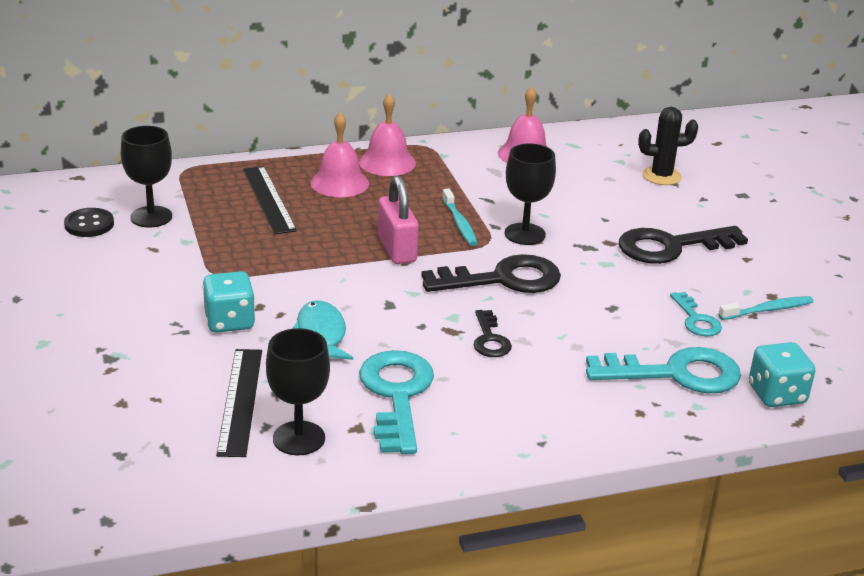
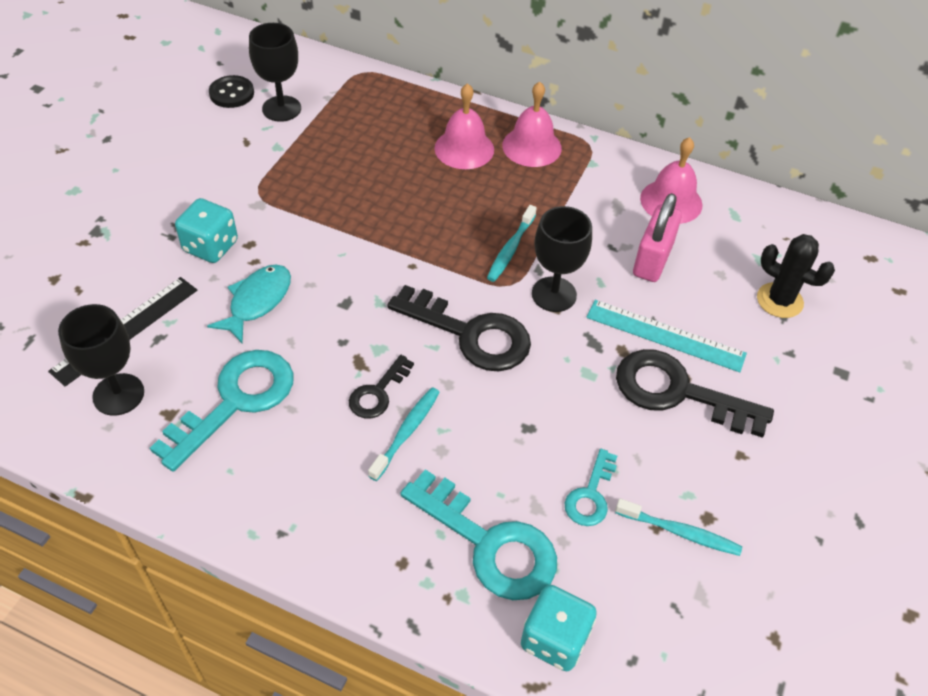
camera: 40 degrees right, 20 degrees up
black ruler [243,166,297,234] -> none
pink padlock [378,176,419,264] -> pink padlock moved to [633,193,682,282]
none -> turquoise toothbrush [368,388,440,481]
none -> turquoise ruler [586,300,747,372]

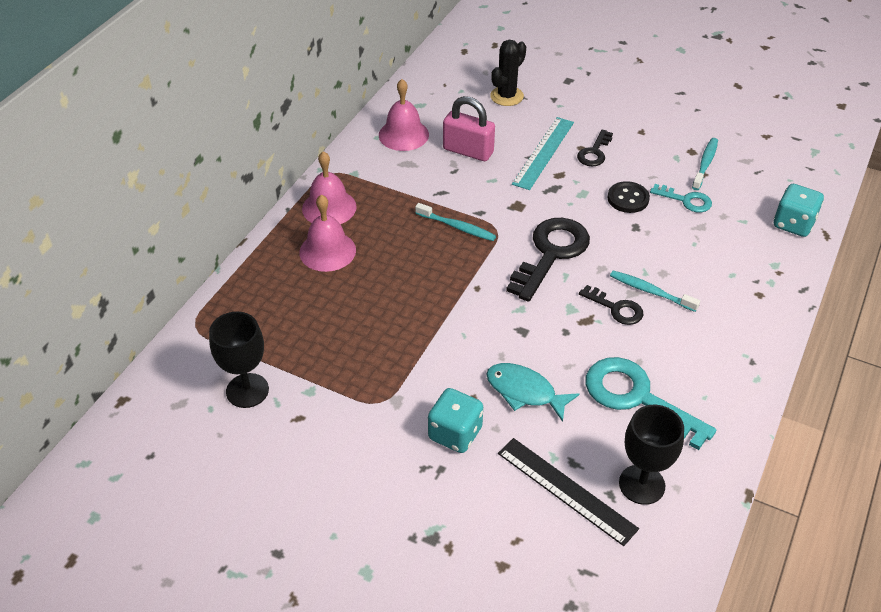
camera: 85 degrees left, 5 degrees down
black button [209,75,254,108] -> black button moved to [608,181,650,213]
turquoise key [401,470,557,600] -> none
black goblet [532,206,592,312] -> none
black key [616,349,774,438] -> black key [577,129,613,166], size x0.53

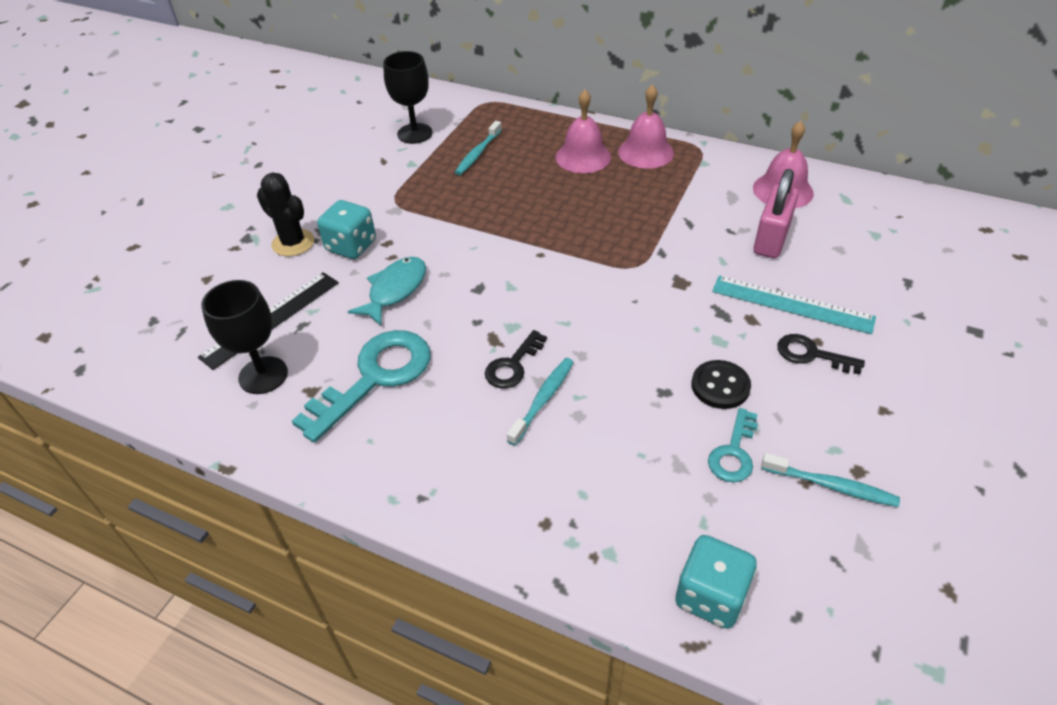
camera: 90 degrees right, 0 degrees up
turquoise toothbrush [415,203,496,241] -> turquoise toothbrush moved to [455,121,502,175]
black cactus [490,40,526,106] -> black cactus moved to [257,173,314,256]
black key [506,218,590,302] -> none

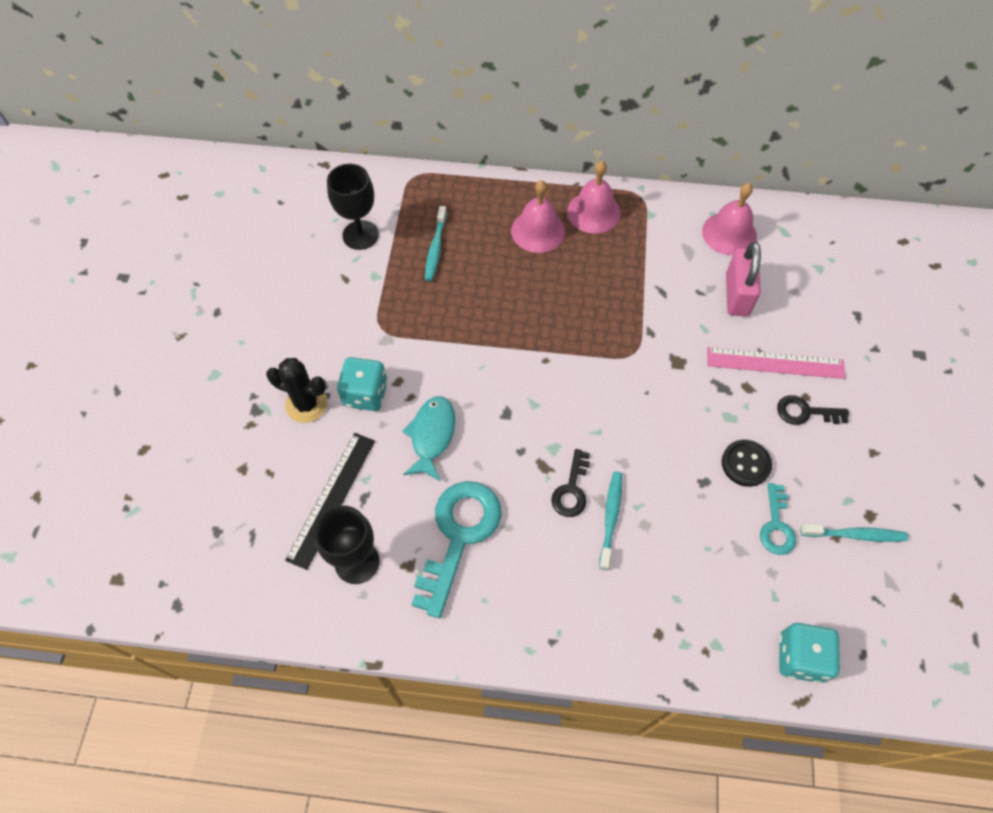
camera: 20 degrees left, 15 degrees up
turquoise ruler [712,276,876,334] -> pink ruler [707,347,846,379]

